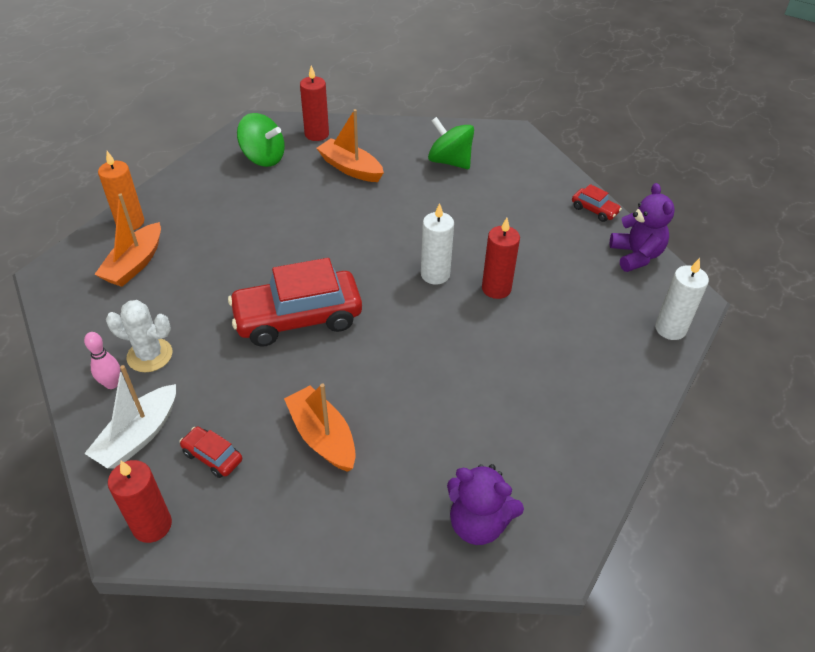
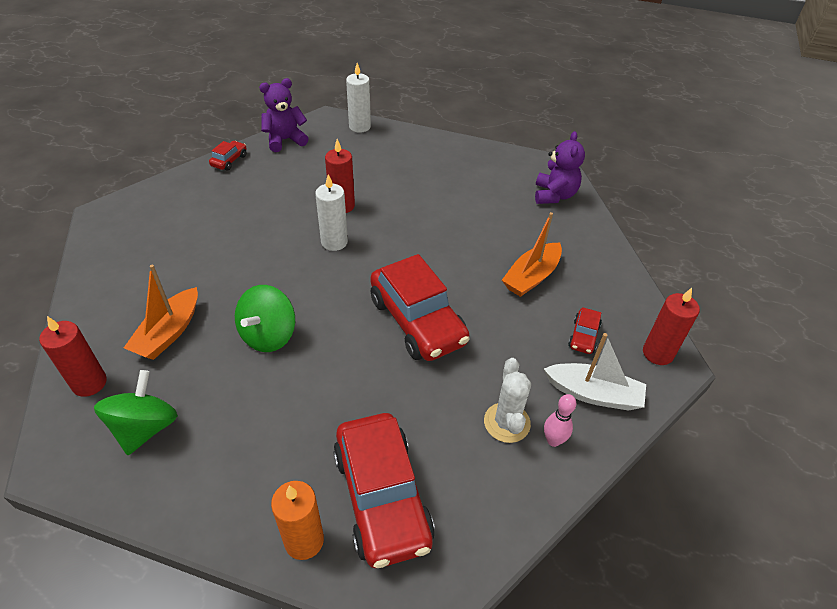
camera: 105 degrees left, 0 degrees up
orange boat [94,193,161,287] -> red car [333,413,435,568]
green spinning top [428,117,474,169] -> green spinning top moved to [235,285,295,352]

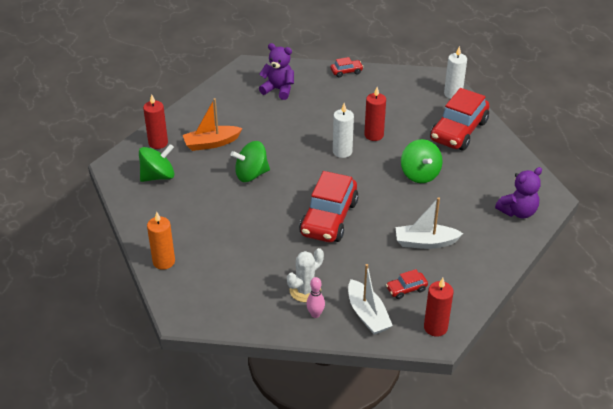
camera: 50 degrees right, 5 degrees down
purple teddy bear [259,78,309,152] -> purple teddy bear moved to [259,43,294,100]
red car [333,413,435,568] -> red car moved to [430,88,490,150]
orange boat [502,212,562,297] -> white boat [396,197,463,249]
none -> green spinning top [401,139,442,183]

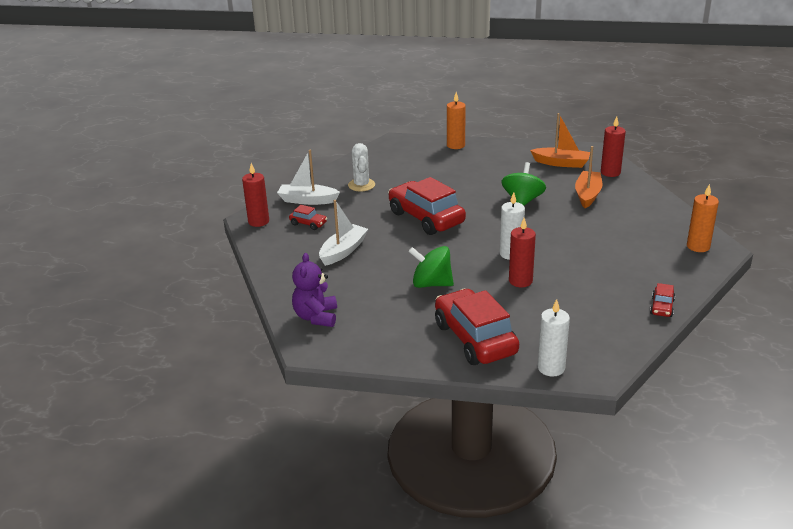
camera: 125 degrees right, 10 degrees down
green spinning top [139,144,174,182] -> orange boat [530,113,590,168]
purple teddy bear [259,43,294,100] -> none
pink bowling pin [306,277,325,318] -> none
red car [386,269,428,299] -> red car turned 105 degrees clockwise [289,205,327,230]
none -> orange candle [687,184,719,252]

